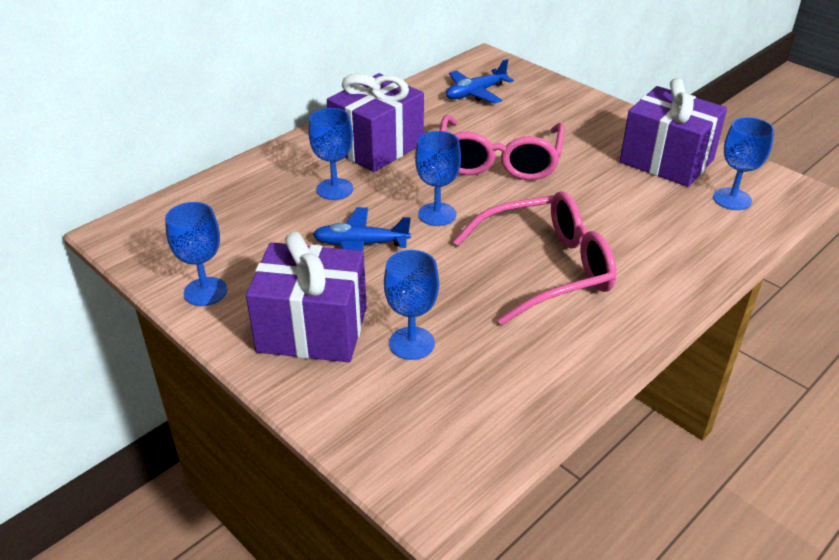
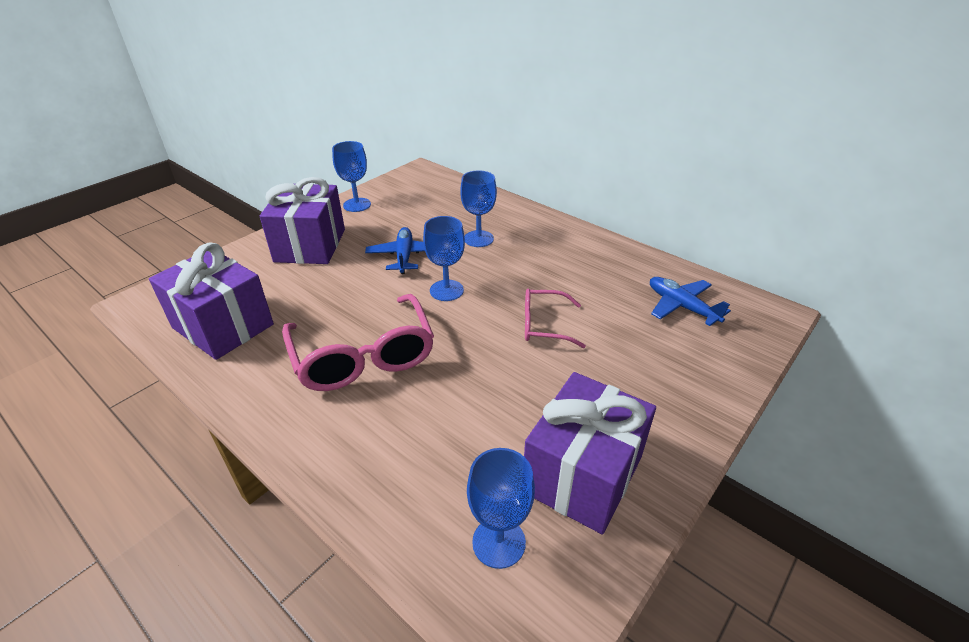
camera: 85 degrees right, 0 degrees up
purple gift [327,73,424,172] -> purple gift moved to [149,242,274,360]
blue goblet [384,250,439,360] -> none
pink glasses [440,115,565,180] -> pink glasses [525,289,586,348], size x0.56

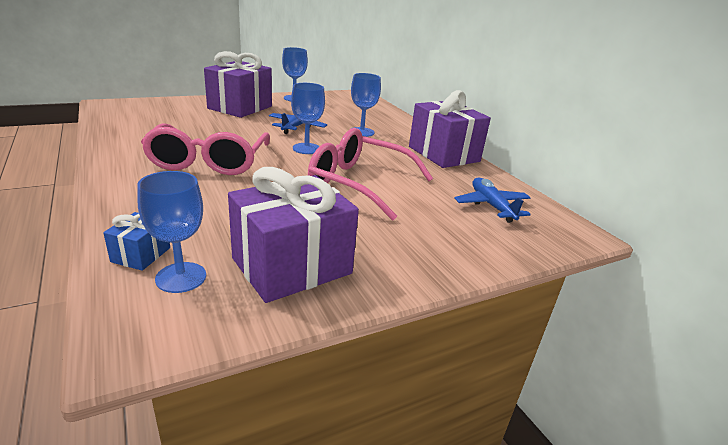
camera: 20 degrees right, 10 degrees down
purple gift [149,242,274,360] -> purple gift moved to [409,90,491,168]
pink glasses [525,289,586,348] -> pink glasses [308,128,433,221], size x1.78
none -> blue gift [103,212,170,271]

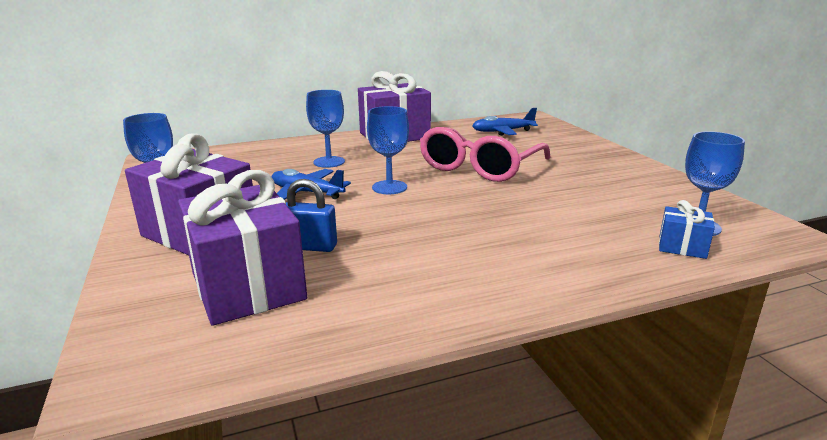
camera: 80 degrees left, 5 degrees down
pink glasses [141,123,270,175] -> none
purple gift [228,167,359,303] -> purple gift moved to [178,170,307,326]
none -> blue padlock [286,179,337,252]

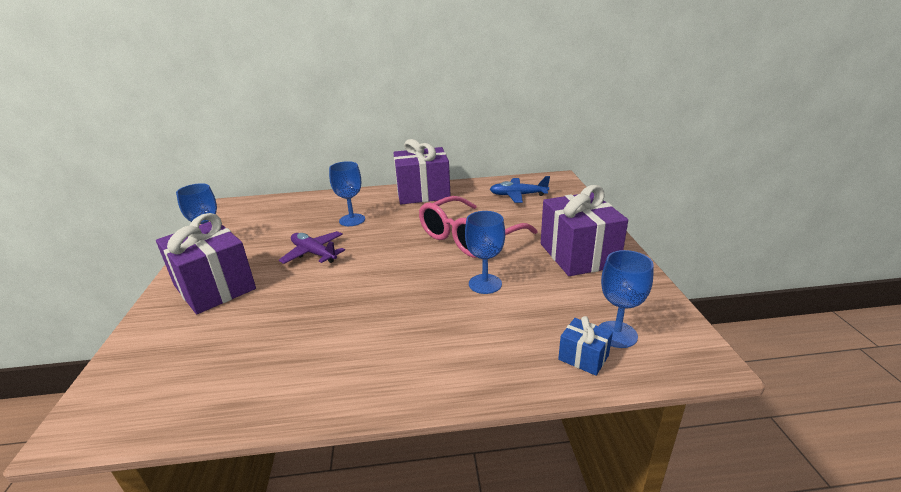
camera: 15 degrees right, 5 degrees up
purple gift [178,170,307,326] -> purple gift moved to [541,185,628,276]
blue plane [272,169,351,200] -> purple plane [279,231,345,264]
blue padlock [286,179,337,252] -> none
blue goblet [367,106,409,194] -> blue goblet moved to [465,211,505,294]

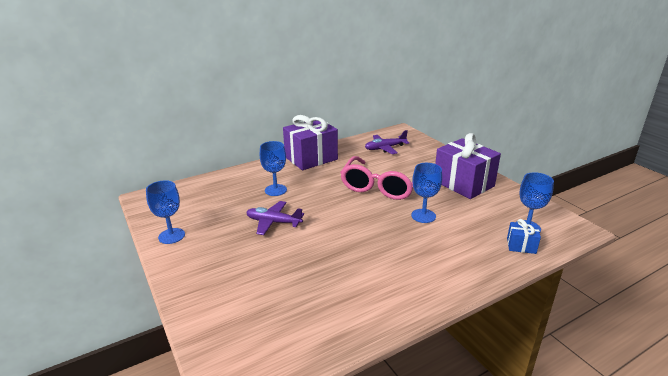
camera: 25 degrees left, 0 degrees up
purple gift [156,213,256,314] -> none
blue plane [490,176,550,203] -> purple plane [365,130,409,154]

